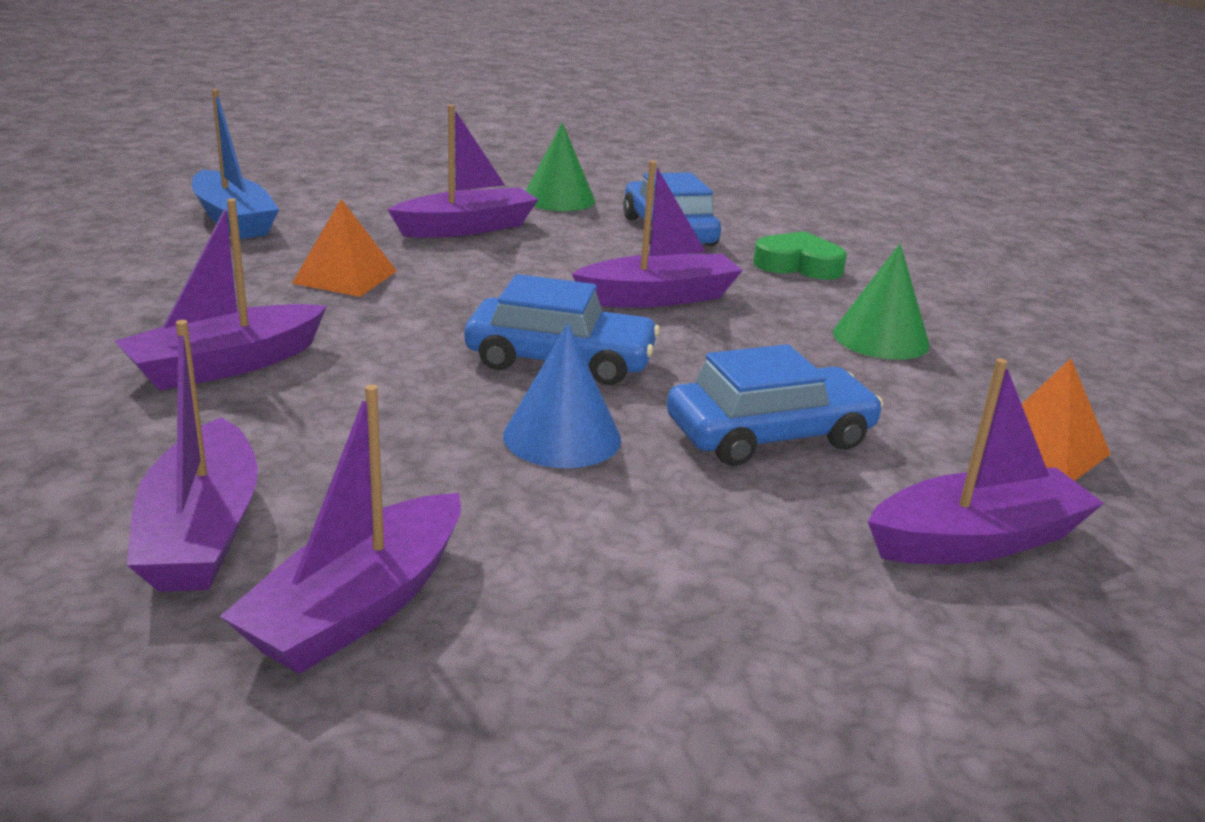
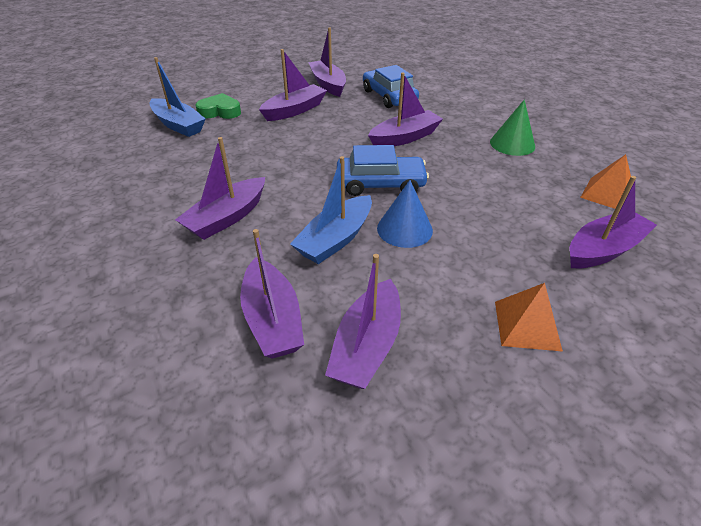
camera: 10 degrees left, 15 degrees up
orange pyramid [292,199,397,297] -> orange pyramid moved to [495,283,563,352]
green cone [526,122,595,211] -> purple boat [308,27,346,97]
blue car [667,344,883,466] -> none
green heart [753,231,847,280] -> green heart moved to [196,93,241,119]
none -> blue boat [290,156,372,264]

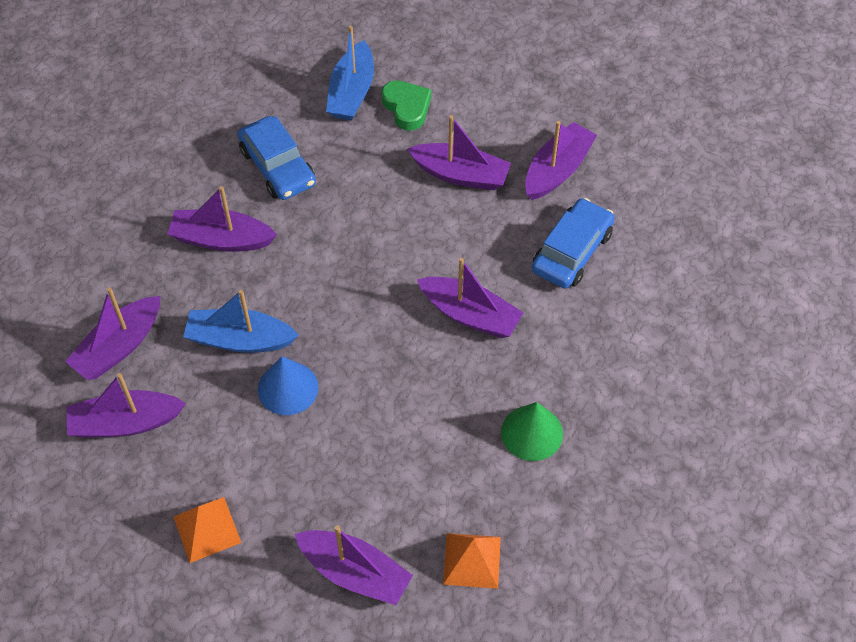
camera: 60 degrees right, 15 degrees up
blue car [337,145,429,196] -> blue car moved to [238,116,316,200]

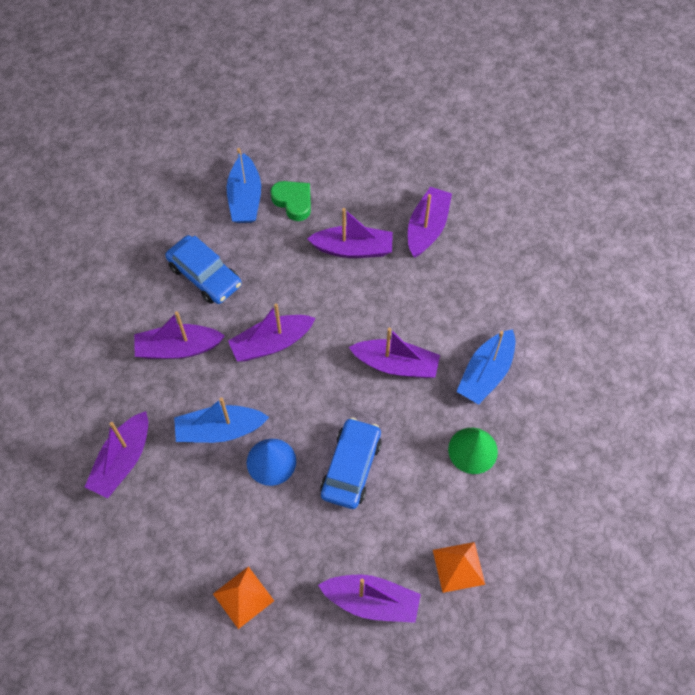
camera: 15 degrees left, 5 degrees up
purple boat [66,373,186,438] -> purple boat moved to [228,304,316,361]
blue car [532,198,615,289] -> blue car moved to [320,418,382,509]
none -> blue boat [456,329,515,405]

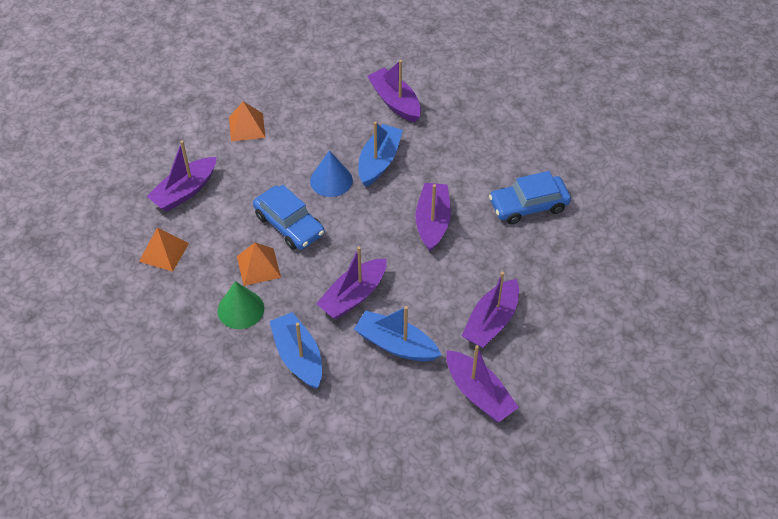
camera: 120 degrees right, 10 degrees down
purple boat [134,312,225,359] -> none
blue boat [227,148,261,223] -> blue boat moved to [354,306,441,362]
green heart [271,181,311,221] -> none
none -> orange pyramid [237,242,281,286]

